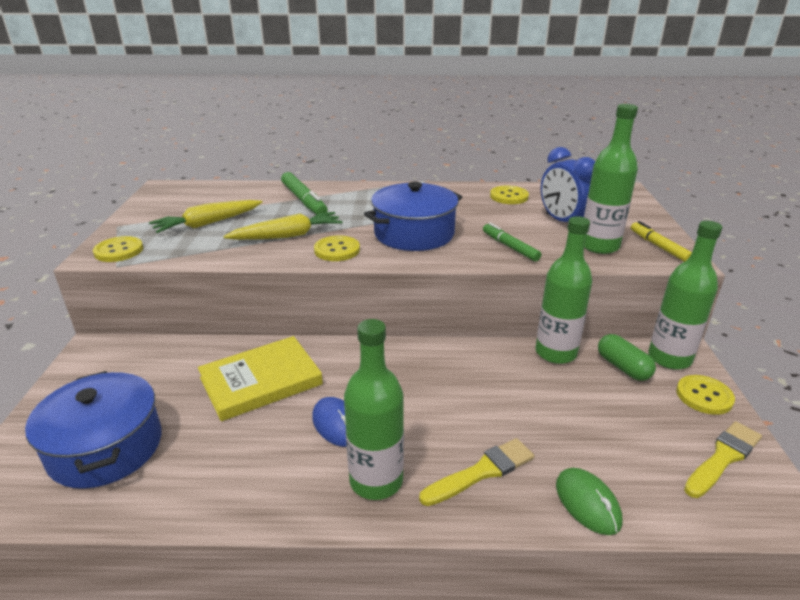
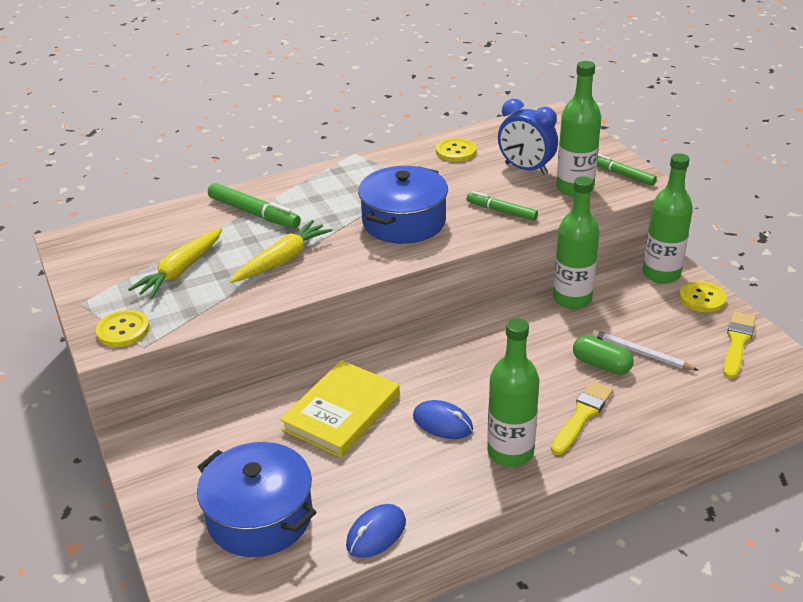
camera: 25 degrees left, 5 degrees up
yellow button [314,236,360,261] -> none
green mouse [556,468,622,535] -> none
green capsule [598,334,656,381] -> green capsule moved to [573,335,634,375]
yellow marker [631,221,692,262] -> green marker [597,154,657,186]
none -> blue mouse [346,504,406,558]
none -> white pencil [592,330,699,371]

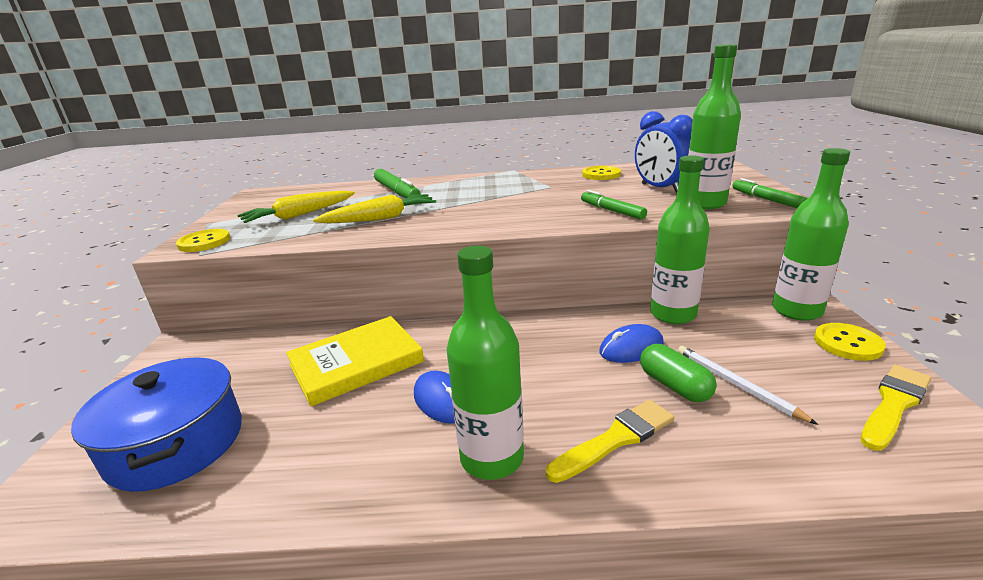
camera: 25 degrees right, 10 degrees down
blue mouse [346,504,406,558] -> blue mouse moved to [599,324,664,363]
blue pot [358,166,448,244] -> none

